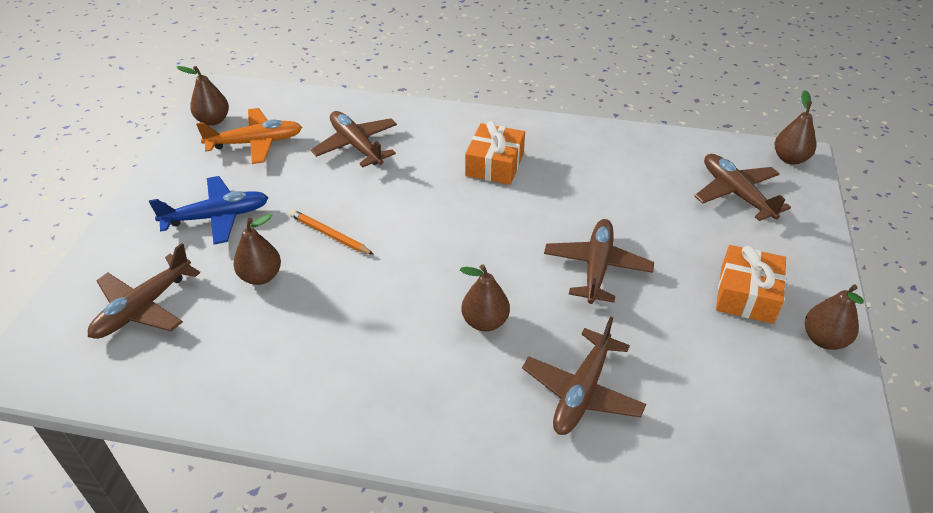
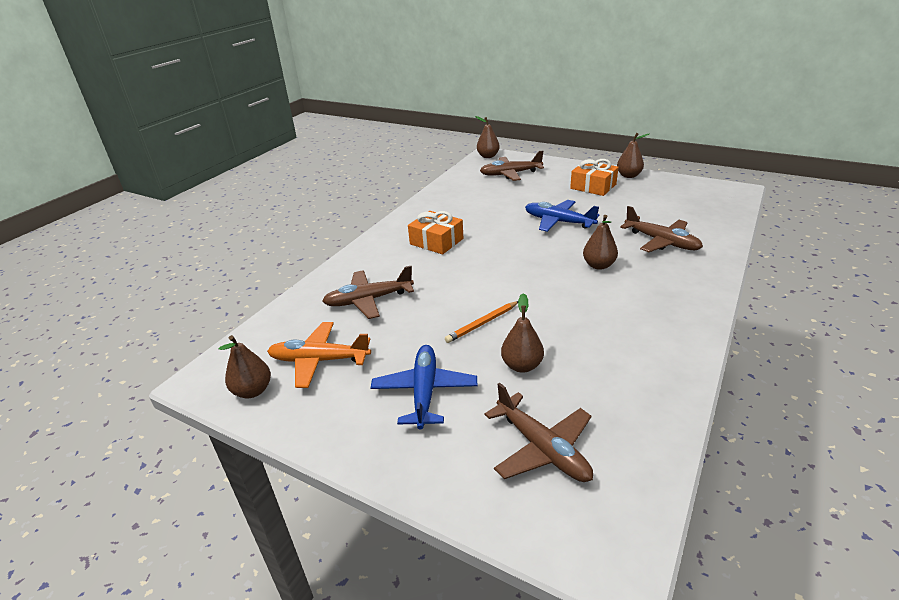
camera: 70 degrees left, 10 degrees down
orange plane [196,108,302,164] -> orange plane turned 90 degrees counterclockwise [267,322,371,388]
brown plane [544,219,654,304] -> blue plane [525,200,600,232]

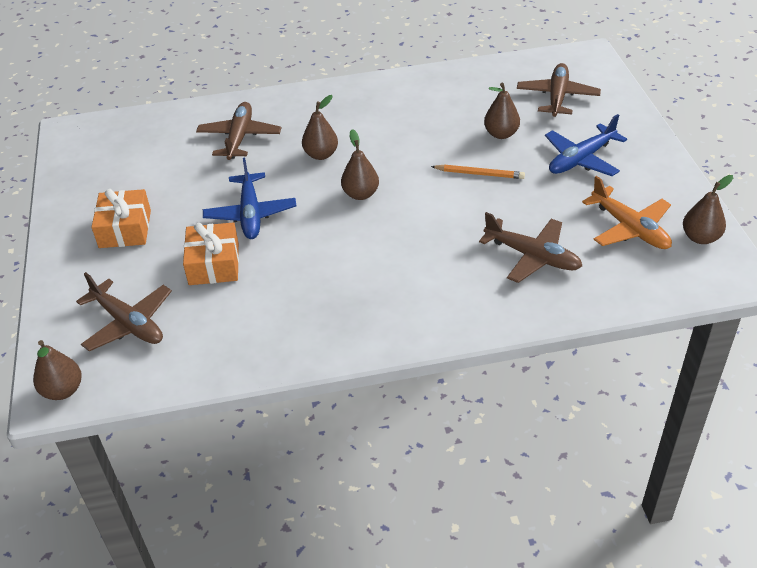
camera: 130 degrees left, 10 degrees up
orange gift [408,211,463,255] -> orange gift moved to [183,222,239,285]
brown pear [617,133,649,178] -> brown pear moved to [341,129,379,200]

